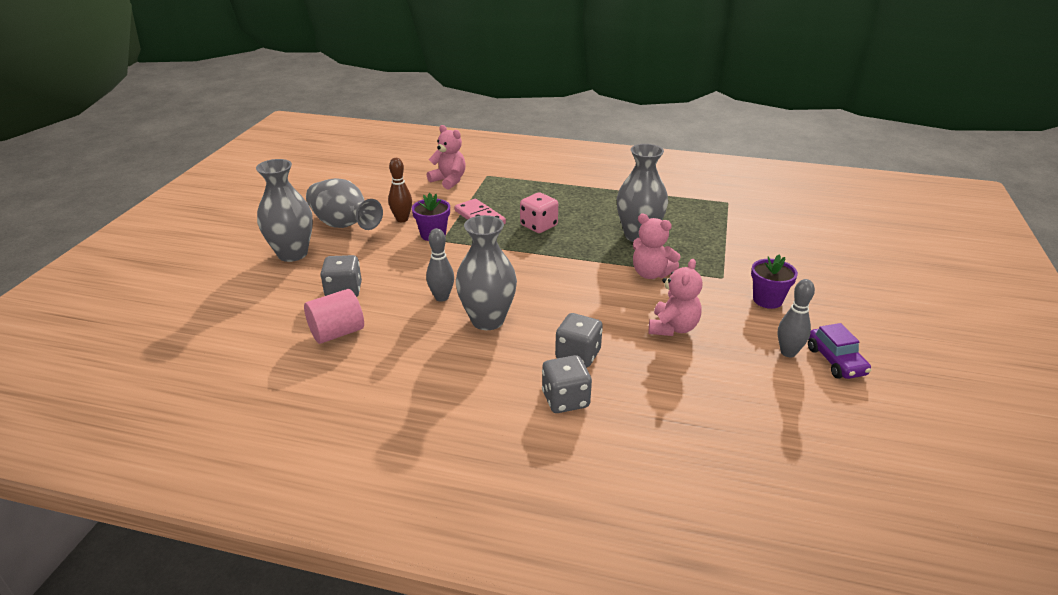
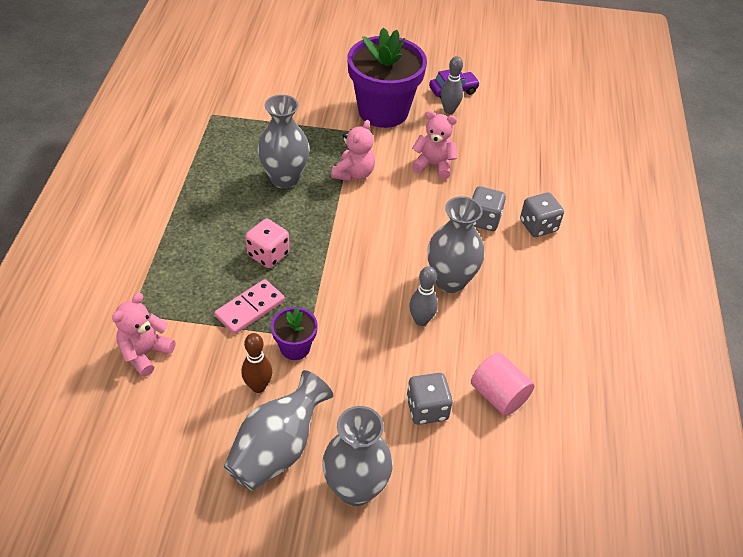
camera: 100 degrees left, 15 degrees up
purple flower pot [751,255,798,309] -> purple flower pot [347,28,427,128], size x2.17

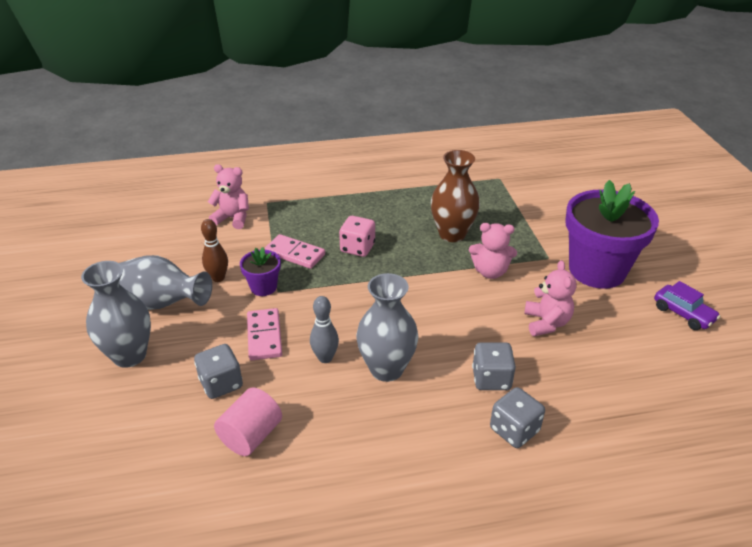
camera: 75 degrees right, 10 degrees down
grey vase [258,95,309,189] -> brown vase [431,150,480,242]
grey bowling pin [441,56,463,114] -> none
none -> pink domino [247,308,282,360]

